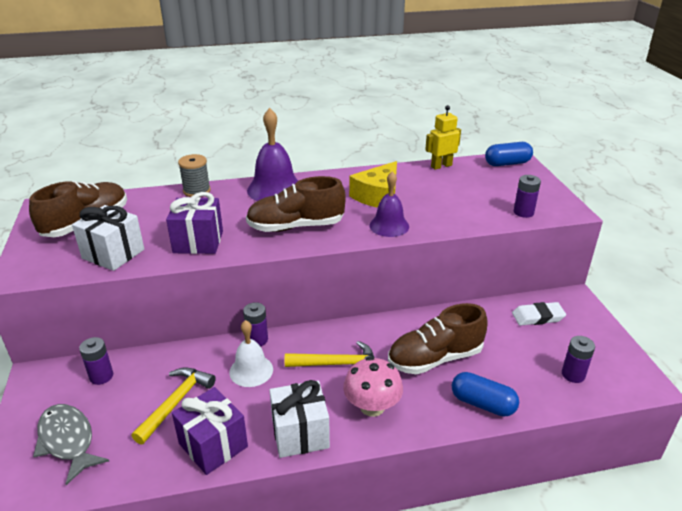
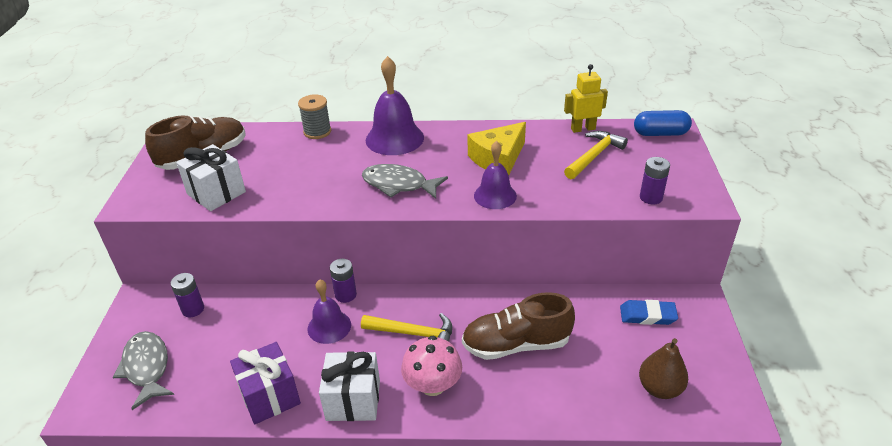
camera: 15 degrees right, 5 degrees up
yellow hammer [132,367,216,445] -> yellow hammer moved to [564,131,628,179]
purple gift [166,192,223,254] -> none
white bell [229,320,273,387] -> purple bell [308,279,351,344]
brown shoe [246,176,346,232] -> grey fish [362,164,448,199]
blue capsule [452,372,519,417] -> none
white eraser [512,302,566,326] -> blue eraser [620,300,678,325]
purple battery [562,336,595,383] -> brown pear [639,338,688,399]

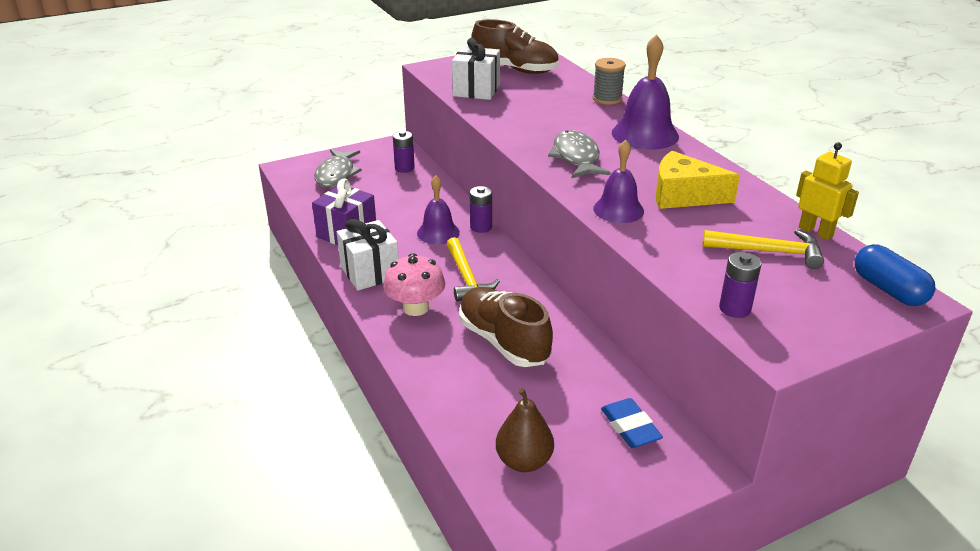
camera: 60 degrees right, 5 degrees down
grey fish [113,331,174,410] -> grey fish turned 150 degrees clockwise [314,149,362,187]

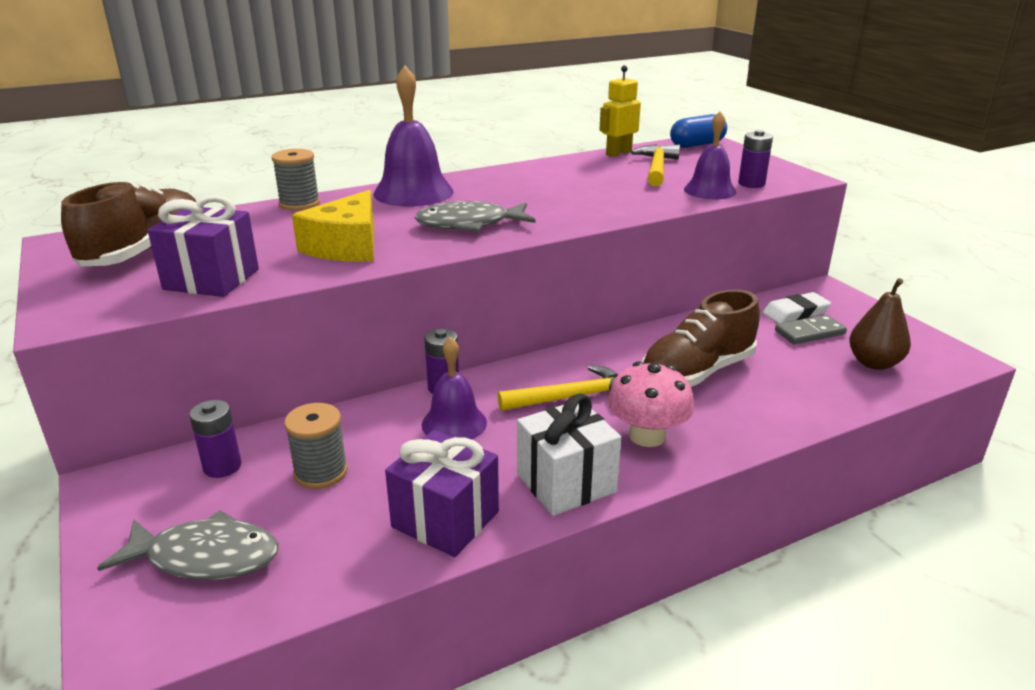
camera: 90 degrees left, 5 degrees down
white gift [452,38,500,100] -> purple gift [147,195,259,297]
purple bell [593,140,644,223] -> purple bell moved to [684,111,736,199]
blue eraser [601,398,663,448] -> white eraser [763,292,831,324]
yellow cheese [656,151,740,209] -> yellow cheese moved to [292,190,374,262]
none -> grey spool [284,403,348,489]
none -> grey domino [775,315,847,344]

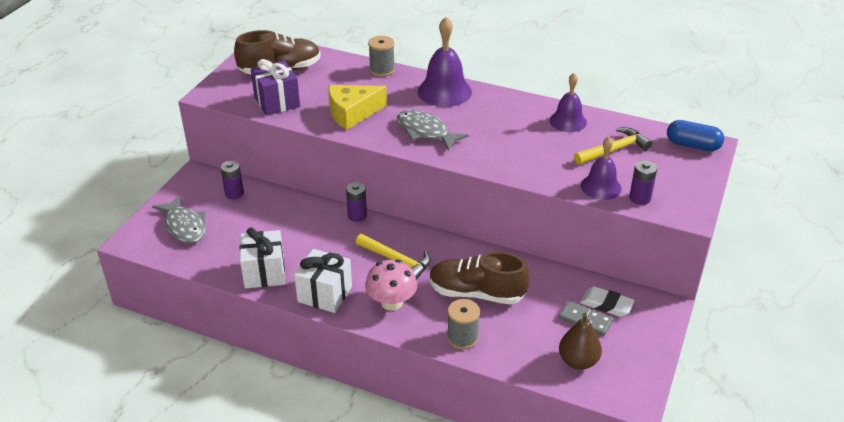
camera: 50 degrees right, 10 degrees up
grey spool [284,403,348,489] -> grey spool moved to [447,299,480,350]
purple gift [385,430,499,557] -> white gift [240,227,285,289]
purple bell [422,337,487,440] -> purple bell moved to [550,73,587,132]
yellow robot [599,65,641,157] -> none

